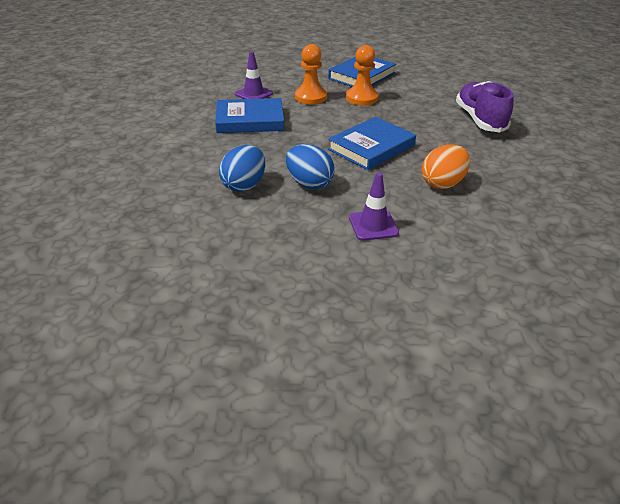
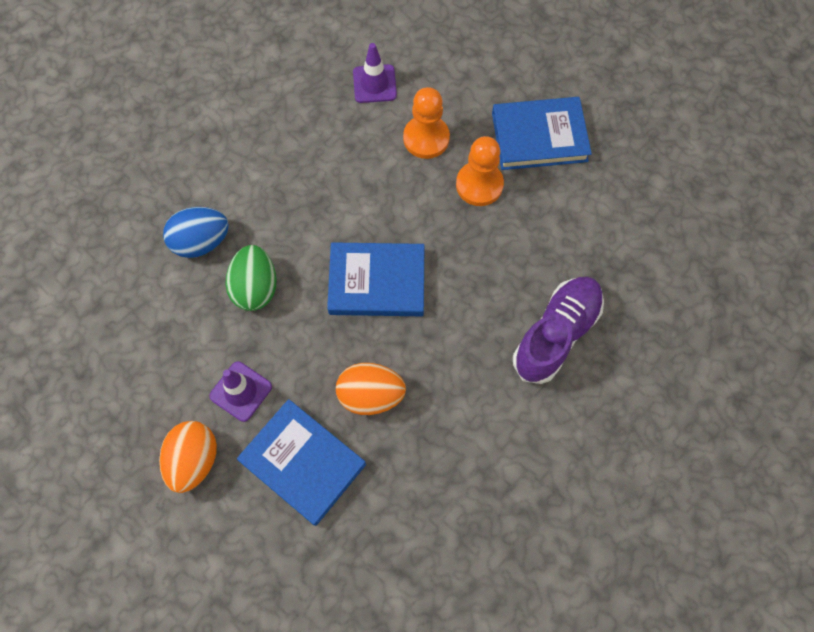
camera: 45 degrees right, 30 degrees up
blue book [215,98,284,133] -> blue book moved to [237,399,366,526]
blue egg [286,144,335,189] -> green egg [225,245,277,311]
none -> orange egg [159,421,217,493]

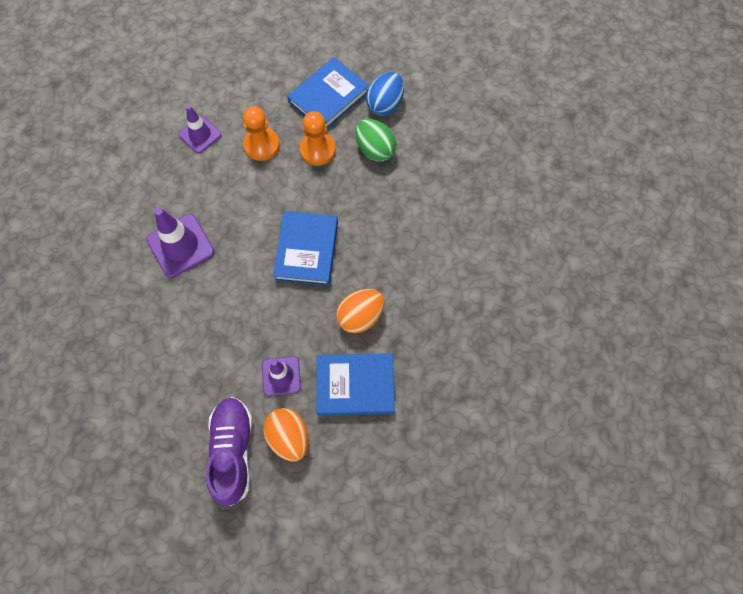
camera: 40 degrees left, 0 degrees up
blue egg [163,207,229,258] -> blue egg moved to [366,72,404,115]
green egg [225,245,277,311] -> green egg moved to [355,119,397,162]
blue book [327,242,424,316] -> blue book turned 45 degrees counterclockwise [273,211,338,286]
purple shoe [513,277,604,384] -> purple shoe moved to [206,397,252,506]
none -> purple traffic cone [147,207,214,278]

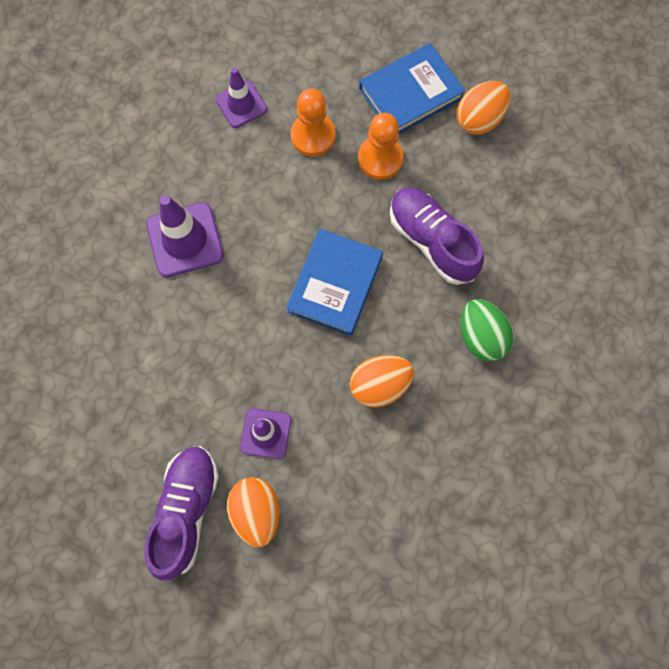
camera: 15 degrees right, 5 degrees up
blue book [316,353,395,416] -> none
green egg [355,119,397,162] -> green egg moved to [460,299,514,361]
blue egg [366,72,404,115] -> orange egg [457,81,510,135]
none -> purple shoe [390,188,484,285]

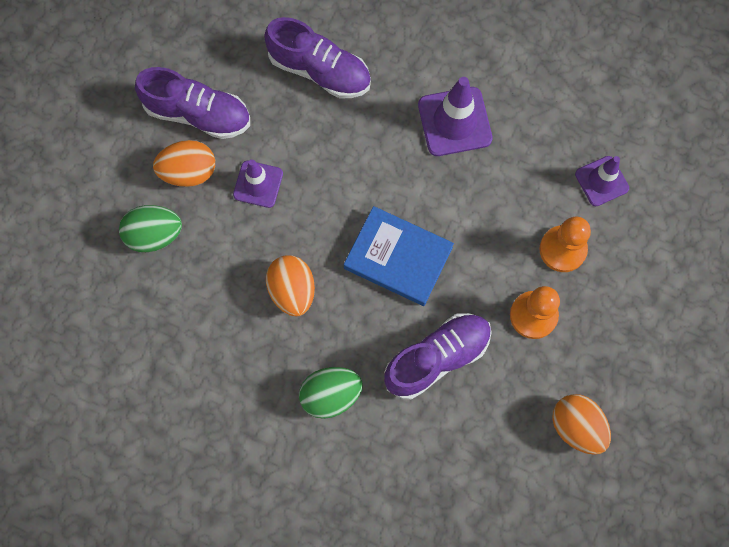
camera: 95 degrees right, 0 degrees up
blue book [359,43,465,134] -> none
none -> green egg [119,205,182,252]
none -> purple shoe [264,17,371,98]

